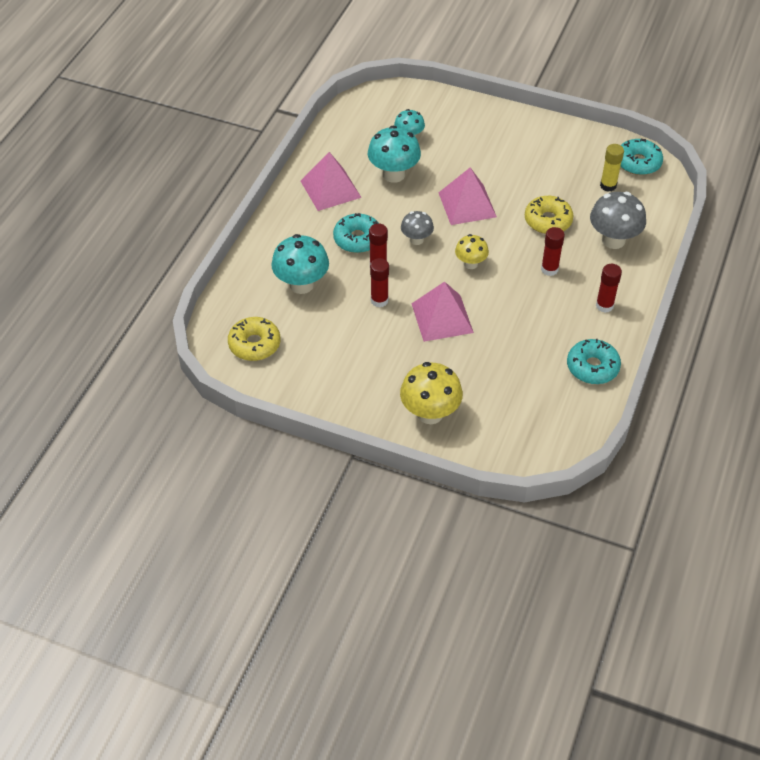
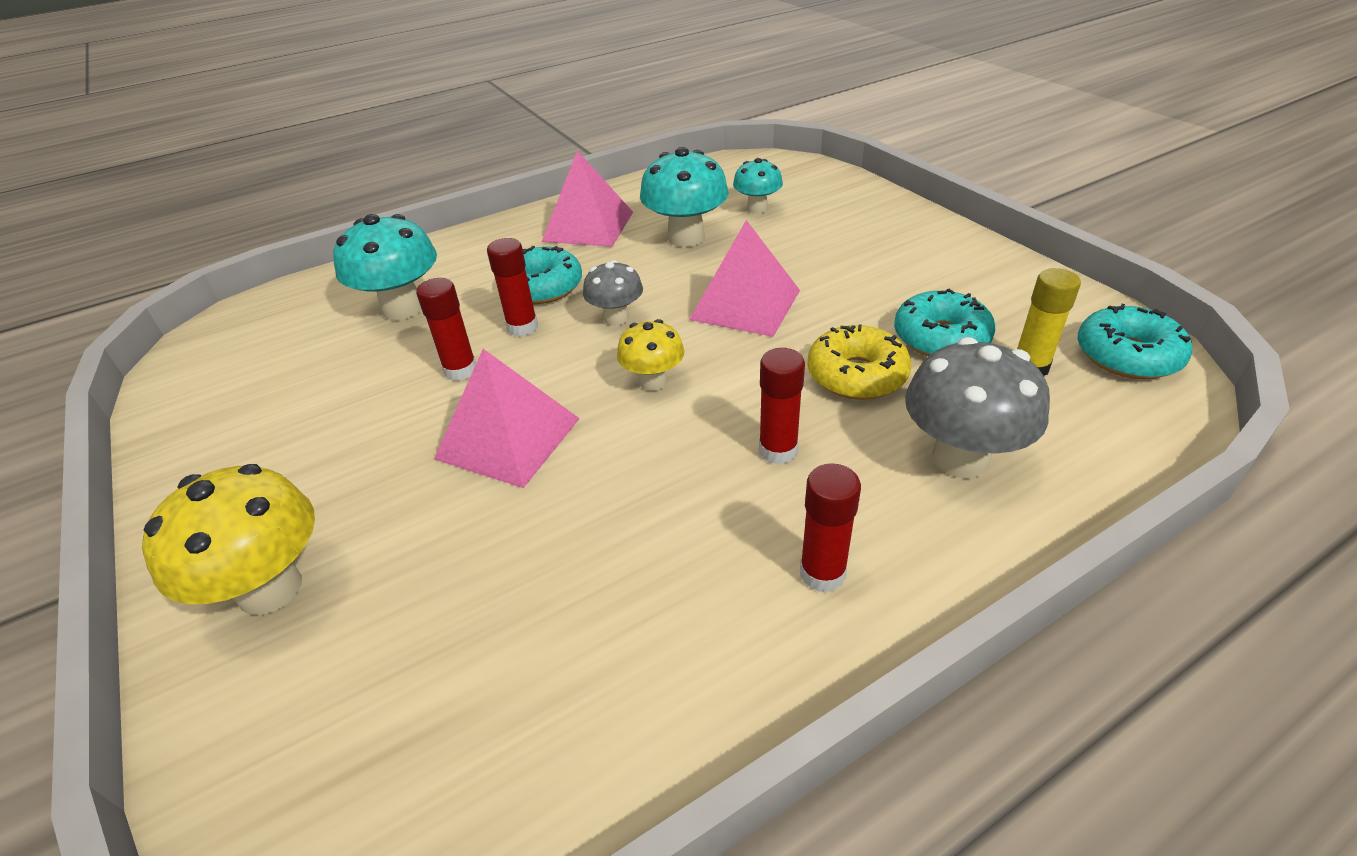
camera: 40 degrees right, 10 degrees down
yellow donut [228,317,280,361] -> none
turquoise donut [567,339,621,384] -> turquoise donut moved to [894,289,995,356]

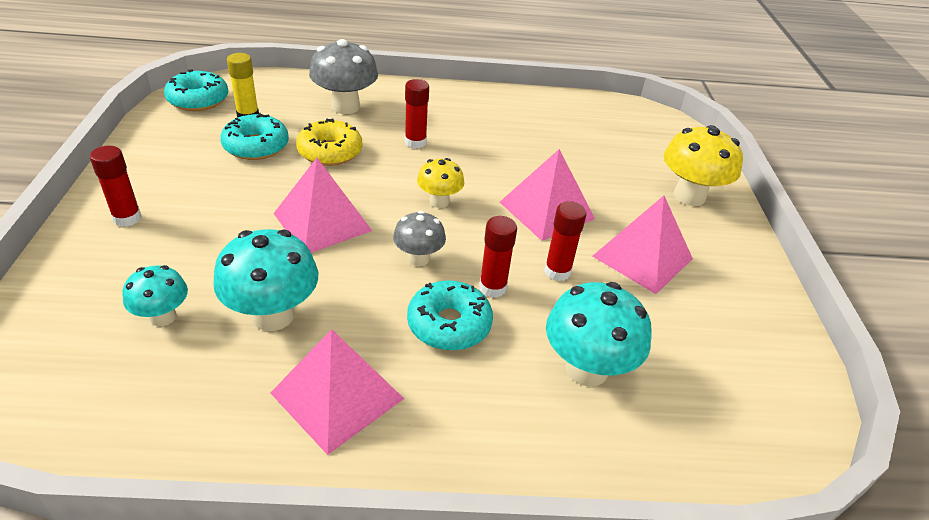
camera: 155 degrees left, 0 degrees up
red glue stick [800,463,861,592] -> red glue stick moved to [90,146,142,227]
none -> pink pyramid [593,196,693,294]

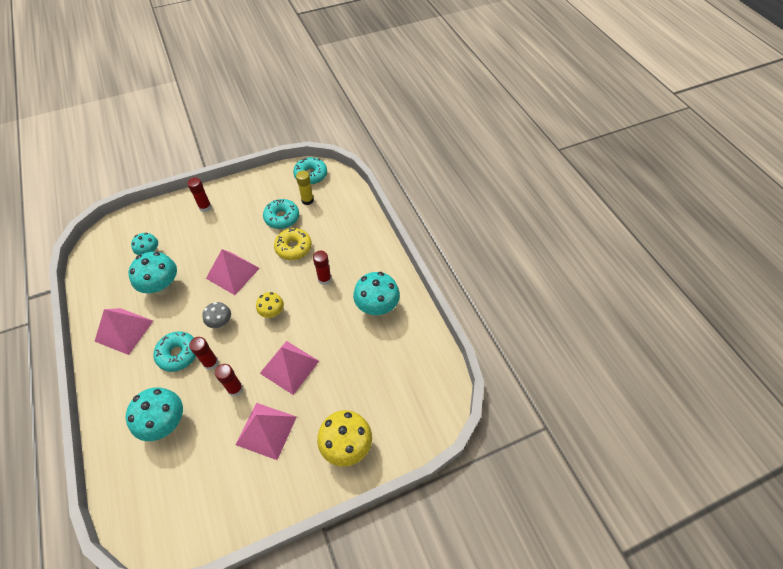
camera: 70 degrees right, 15 degrees up
grey mushroom [309,39,378,114] -> none
none -> turquoise mushroom [353,272,400,316]

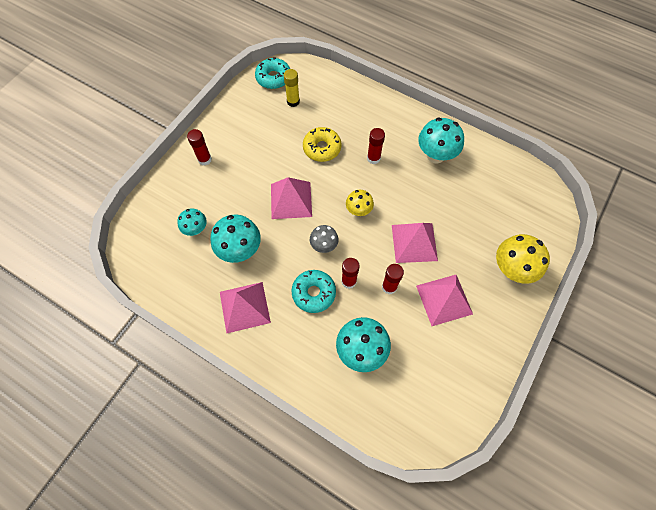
camera: 35 degrees left, 10 degrees up
turquoise donut [263,199,299,229] -> none

